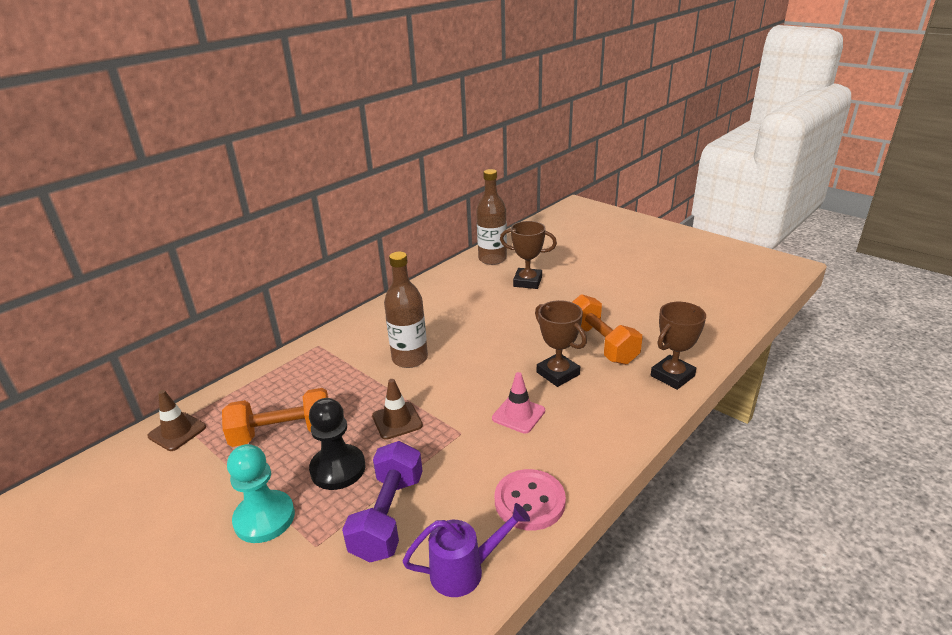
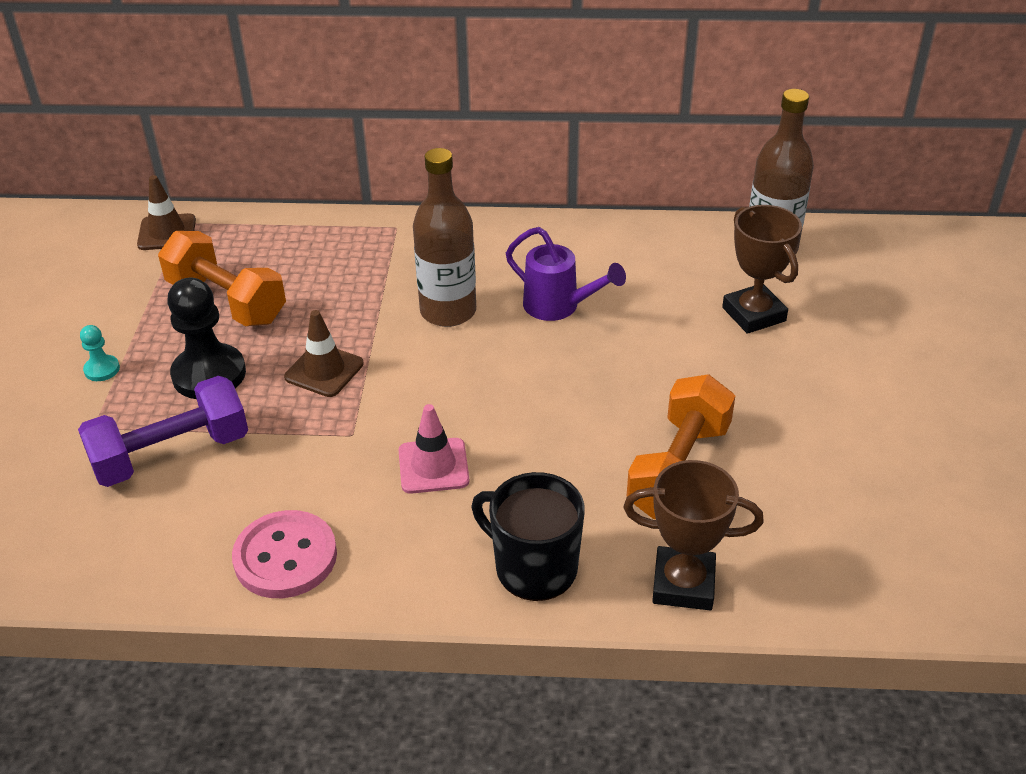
camera: 50 degrees right, 10 degrees up
turquoise pawn [227,444,295,543] -> turquoise pawn [80,325,120,381], size x0.48
purple watering can [403,503,530,597] -> purple watering can moved to [506,227,626,321]
brown trophy [535,300,587,387] -> none
none -> black mug [472,472,585,601]

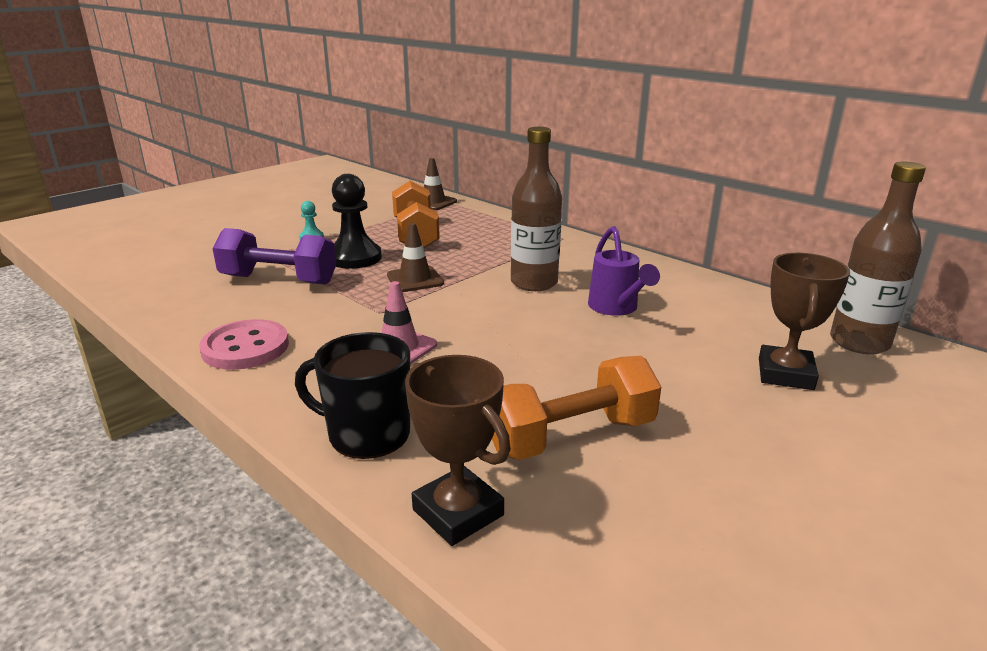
camera: 40 degrees right, 15 degrees down
black mug [472,472,585,601] -> black mug turned 60 degrees counterclockwise [295,332,410,459]

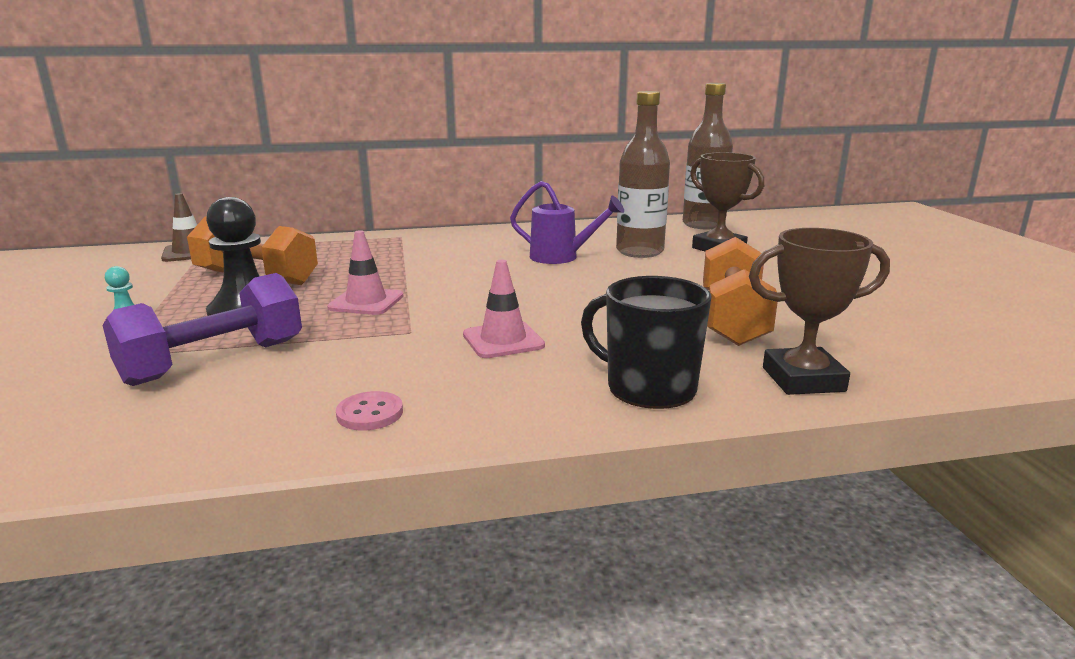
camera: 55 degrees left, 5 degrees down
pink button [199,319,289,370] -> pink button [336,391,403,430], size x0.54
black mug [295,332,410,459] -> black mug turned 75 degrees clockwise [581,276,712,409]
brown traffic cone [387,223,444,292] -> pink traffic cone [327,230,403,315]
brown bottle [511,127,562,291] -> brown bottle moved to [616,91,670,258]

